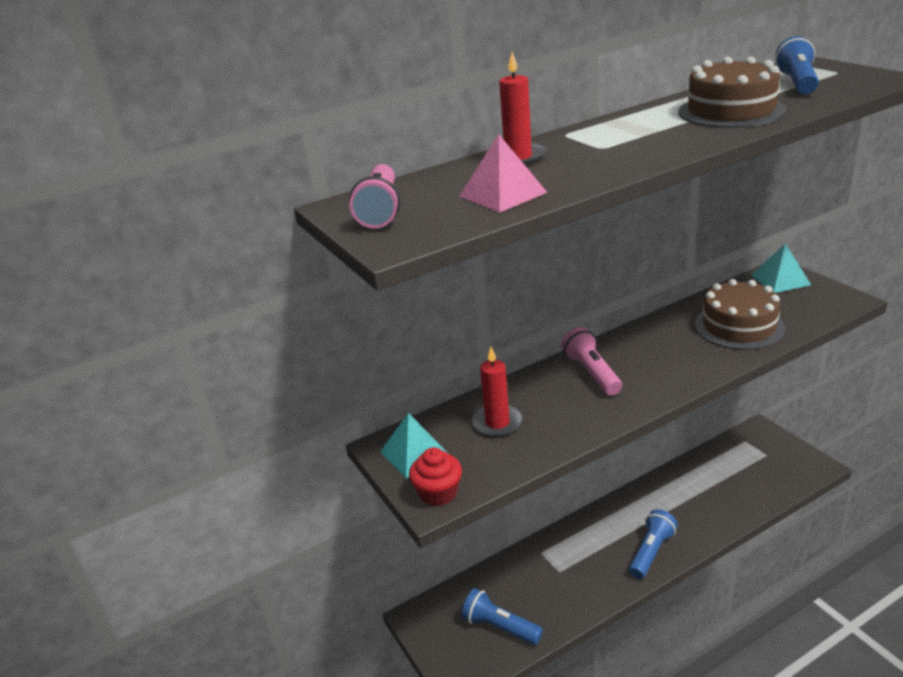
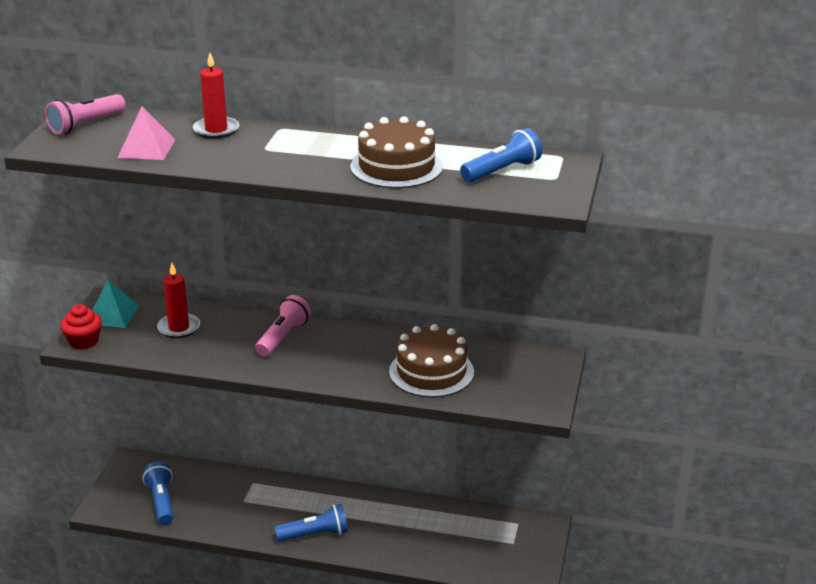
camera: 40 degrees right, 0 degrees up
turquoise pyramid [751,243,811,293] -> none

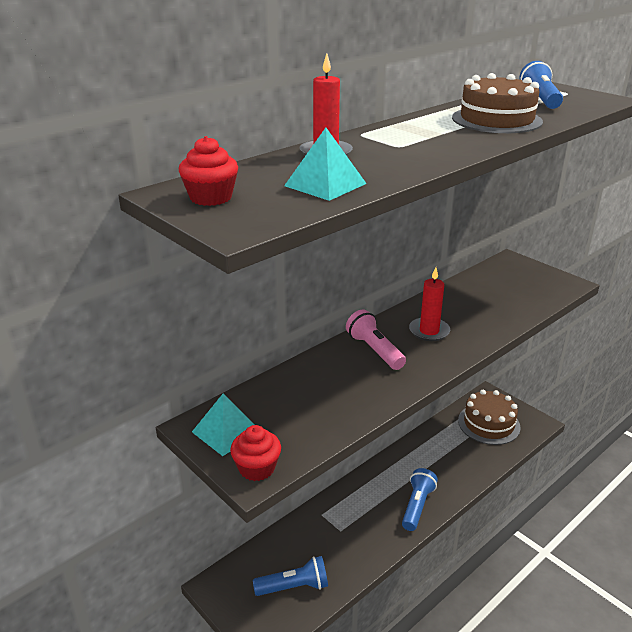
camera: 55 degrees left, 0 degrees up
pink flashlight [45,94,125,135] -> red cupcake [179,136,238,206]
pink pyramid [117,106,175,160] -> turquoise pyramid [284,128,367,201]
blue flashlight [143,462,174,525] -> blue flashlight turned 150 degrees clockwise [253,556,328,596]
red candle [157,263,200,338] -> red candle moved to [409,267,450,341]
brown cake [389,324,474,397] -> brown cake moved to [458,390,521,445]

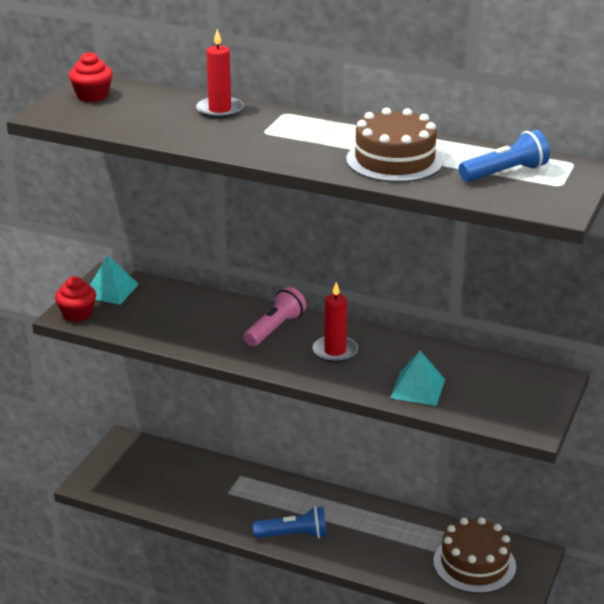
camera: 65 degrees right, 0 degrees up
blue flashlight [253,556,328,596] -> none
turquoise pyramid [284,128,367,201] -> turquoise pyramid moved to [390,351,445,406]

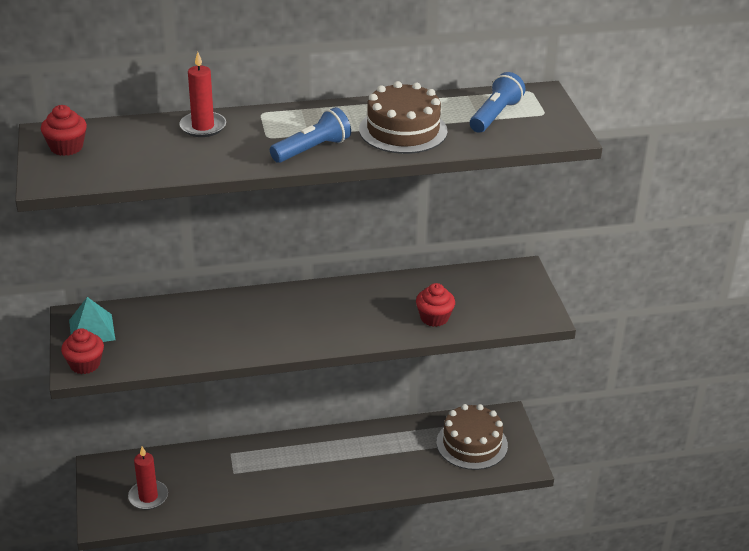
camera: 35 degrees left, 5 degrees up
pink flashlight [243,287,307,347] -> none
blue flashlight [253,506,327,538] -> blue flashlight moved to [270,107,351,163]
red candle [312,282,358,363] -> red candle moved to [128,446,168,510]
turquoise pyramid [390,351,445,406] -> red cupcake [416,283,455,327]

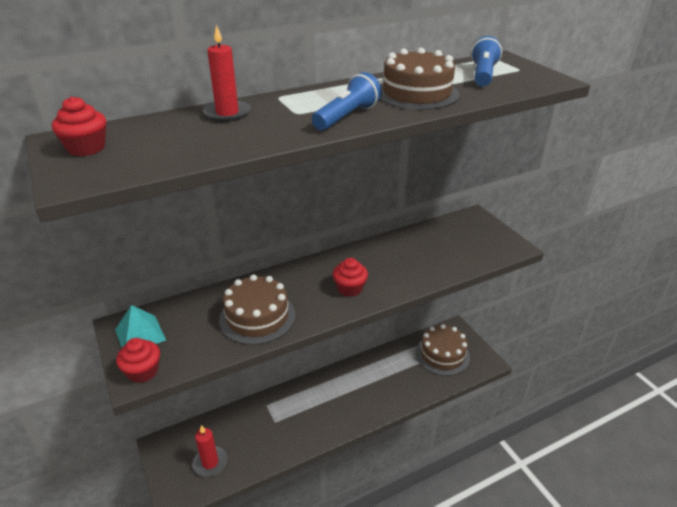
camera: 15 degrees left, 0 degrees up
red cupcake [416,283,455,327] -> red cupcake moved to [333,258,368,297]
none -> brown cake [219,274,295,345]

